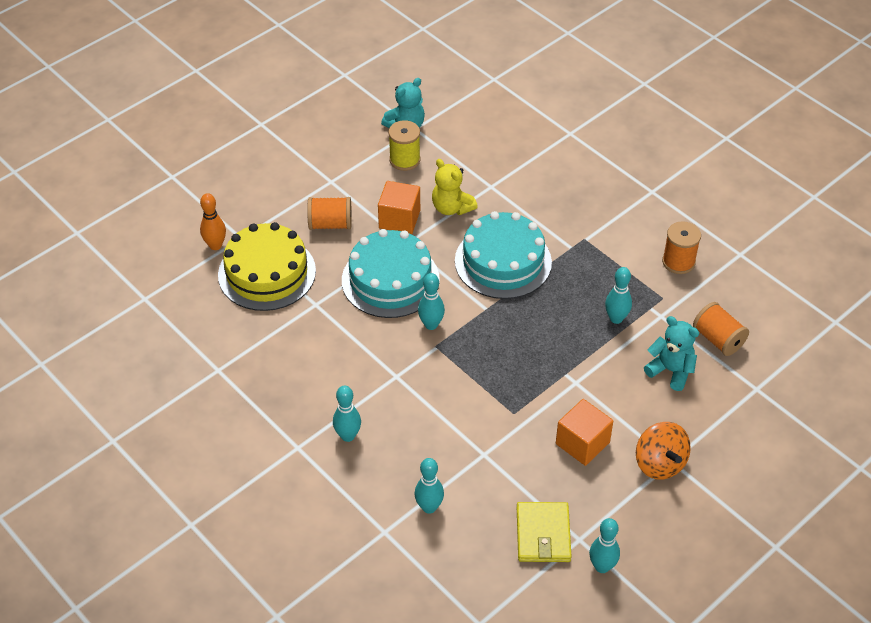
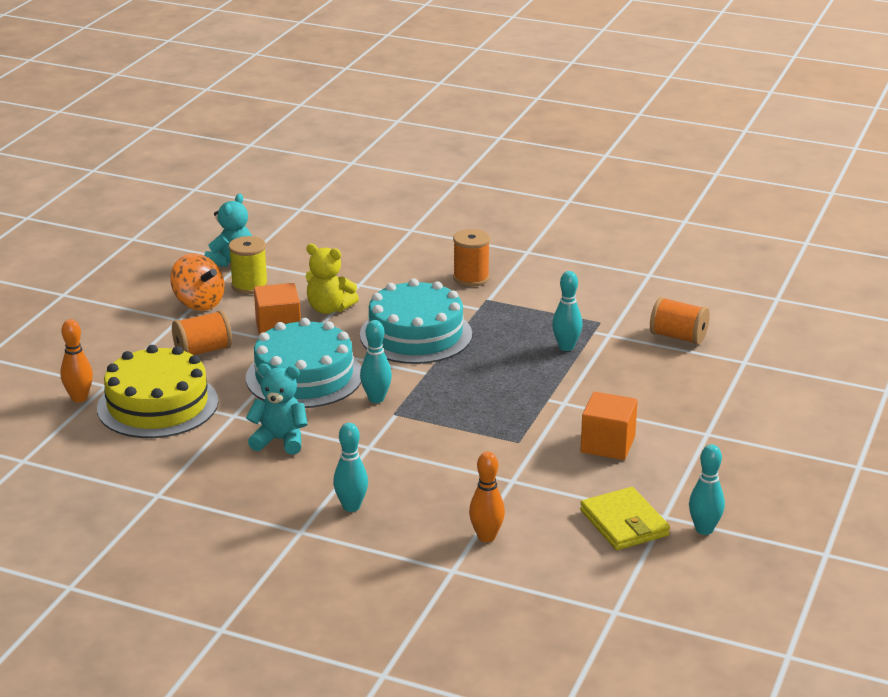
camera: 25 degrees left, 20 degrees down
turquoise bowling pin [414,458,444,514] -> orange bowling pin [469,451,505,542]
orange spinning top [636,422,691,480] -> orange spinning top moved to [170,253,224,311]
turquoise teddy bear [644,316,699,391] -> turquoise teddy bear moved to [246,363,308,455]
orange spool [662,221,701,274] -> orange spool moved to [453,229,490,287]

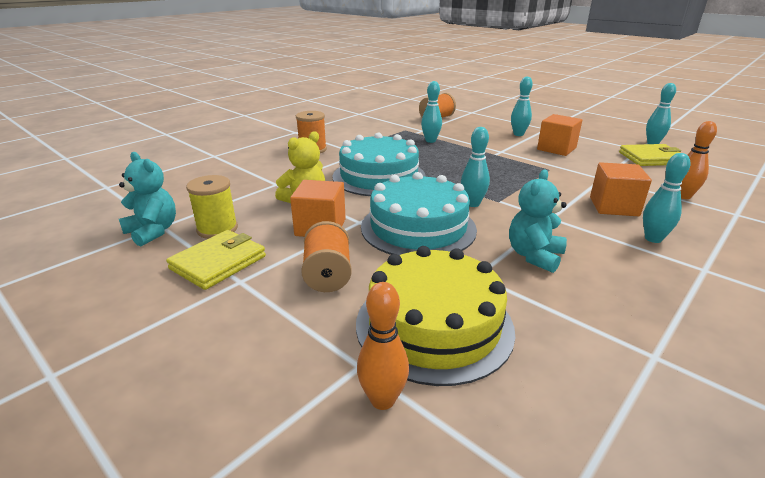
camera: 70 degrees left, 0 degrees up
orange spinning top [170,253,224,311] -> yellow wallet [166,230,266,290]
none -> turquoise bowling pin [511,76,533,136]
none -> orange cube [590,162,652,216]

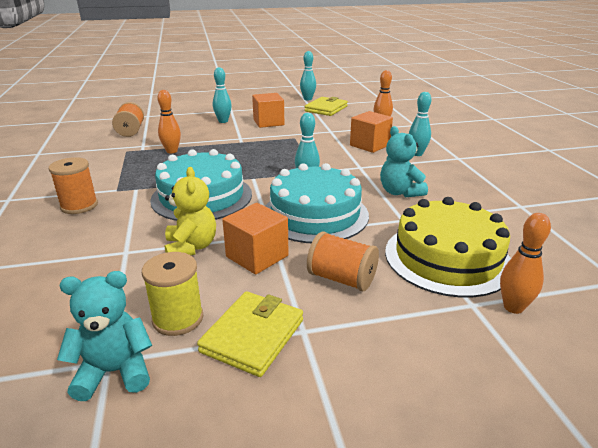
camera: 55 degrees left, 0 degrees up
yellow wallet [166,230,266,290] -> yellow wallet turned 45 degrees clockwise [197,291,303,377]
turquoise bowling pin [421,81,442,143] -> orange bowling pin [157,90,181,153]

